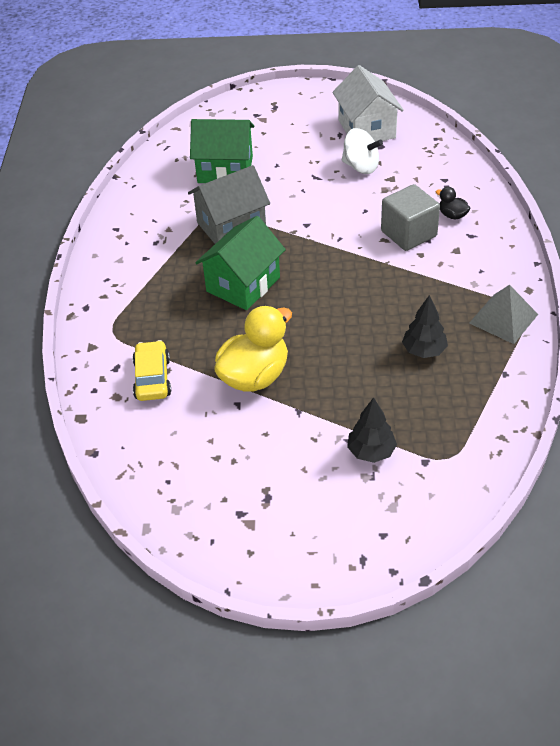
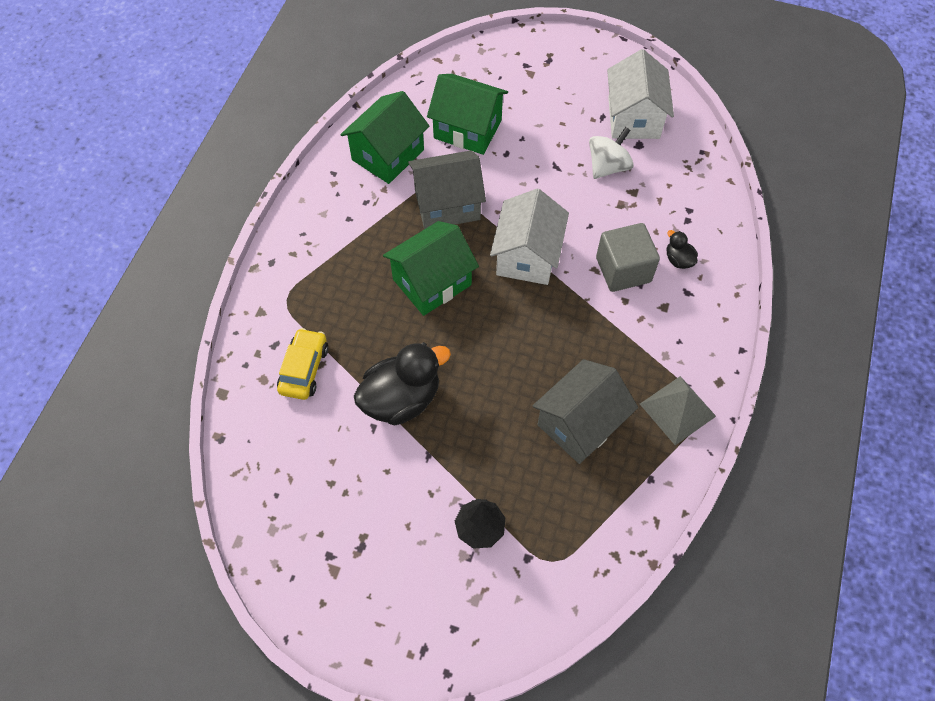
camera: 15 degrees right, 15 degrees up
yellow duck [214,306,292,392] -> black duck [354,342,451,425]
white spinning top [342,128,383,174] -> white spinning top turned 90 degrees counterclockwise [589,127,634,179]
black tree [402,295,448,358] -> grey house [533,359,638,464]
none -> green house [340,91,429,184]
none -> white house [490,188,569,285]

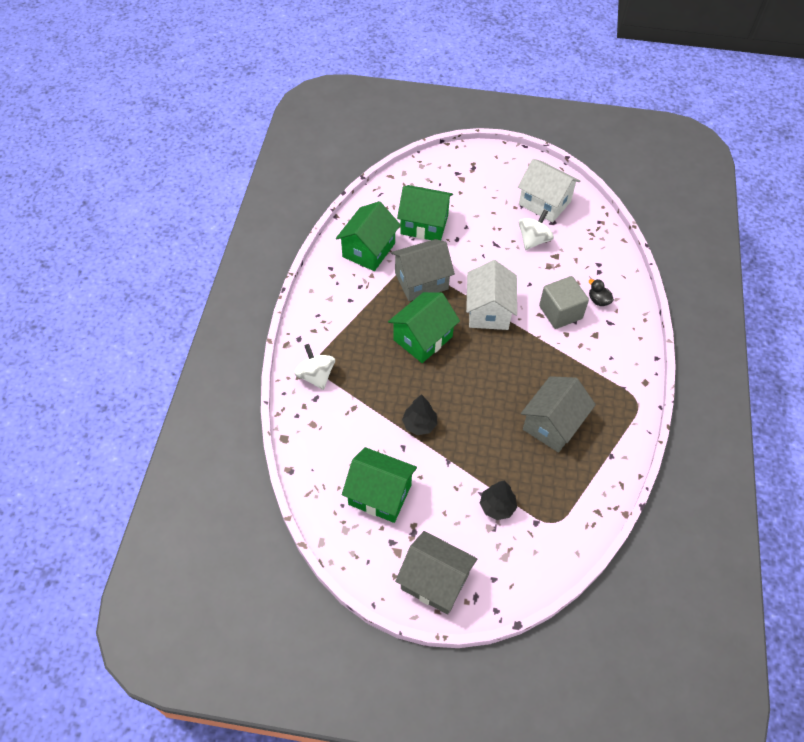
camera: 10 degrees left, 5 degrees down
yellow car [277,328,329,400] -> none
black duck [354,342,451,425] -> black tree [402,394,437,435]
white house [607,49,674,139] -> white house turned 45 degrees counterclockwise [518,159,580,223]
grey pyramid [640,376,716,445] -> none
none -> white spinning top [294,344,335,390]
none -> green house [342,447,417,523]
none -> grey house [395,531,477,615]

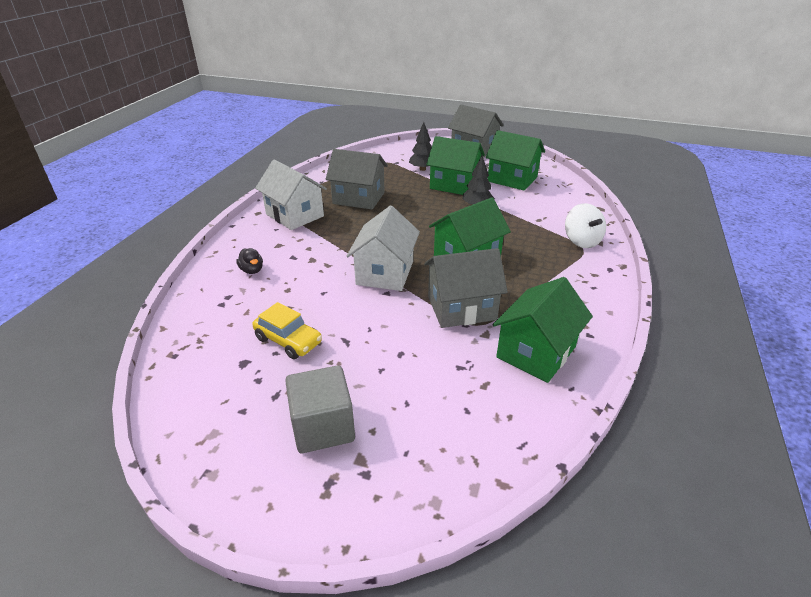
camera: 170 degrees left, 20 degrees down
green house [397,185,453,240] -> green house moved to [426,136,485,195]
white house [518,159,580,223] -> white house moved to [255,160,327,230]
white spinning top [519,210,554,250] -> yellow car [252,302,322,359]
grey house [521,376,596,453] -> grey house turned 60 degrees clockwise [326,149,388,210]
grey cube [539,276,589,329] -> grey cube moved to [285,365,355,453]

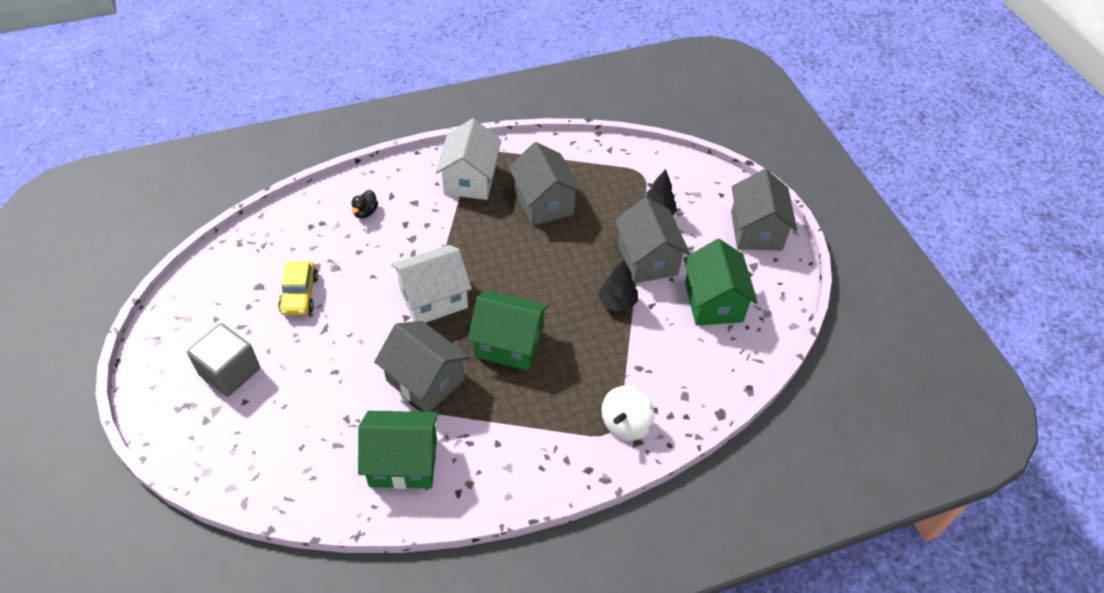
camera: 50 degrees right, 15 degrees up
green house [426,136,485,195] -> grey house [615,197,690,283]

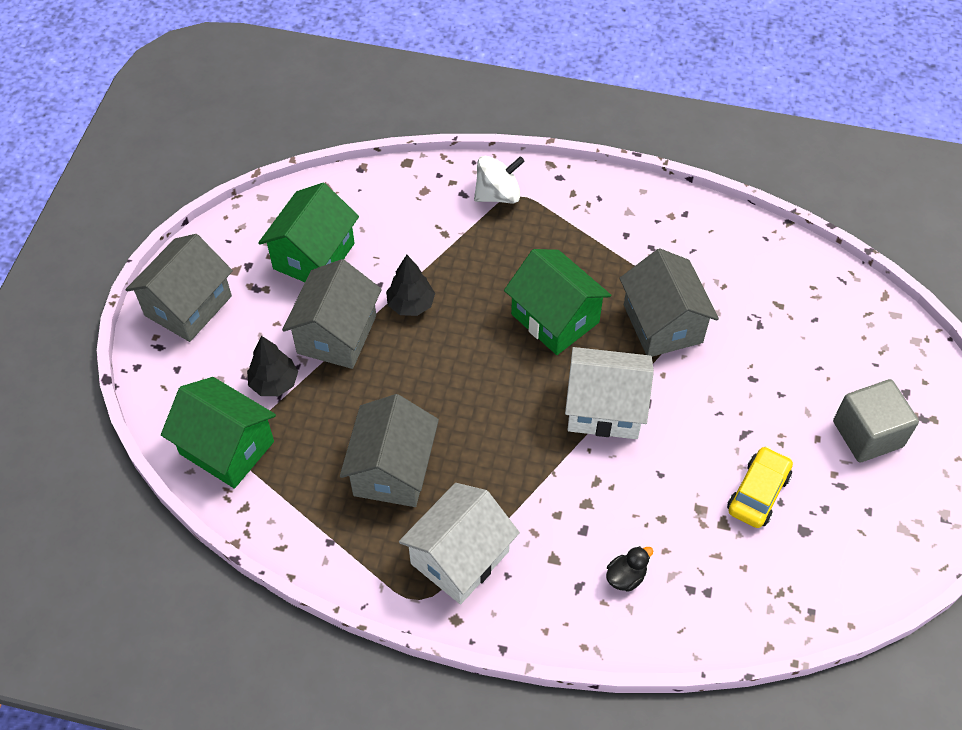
camera: 145 degrees left, 5 degrees up
green house [358,411,439,489] -> green house moved to [161,377,276,488]

